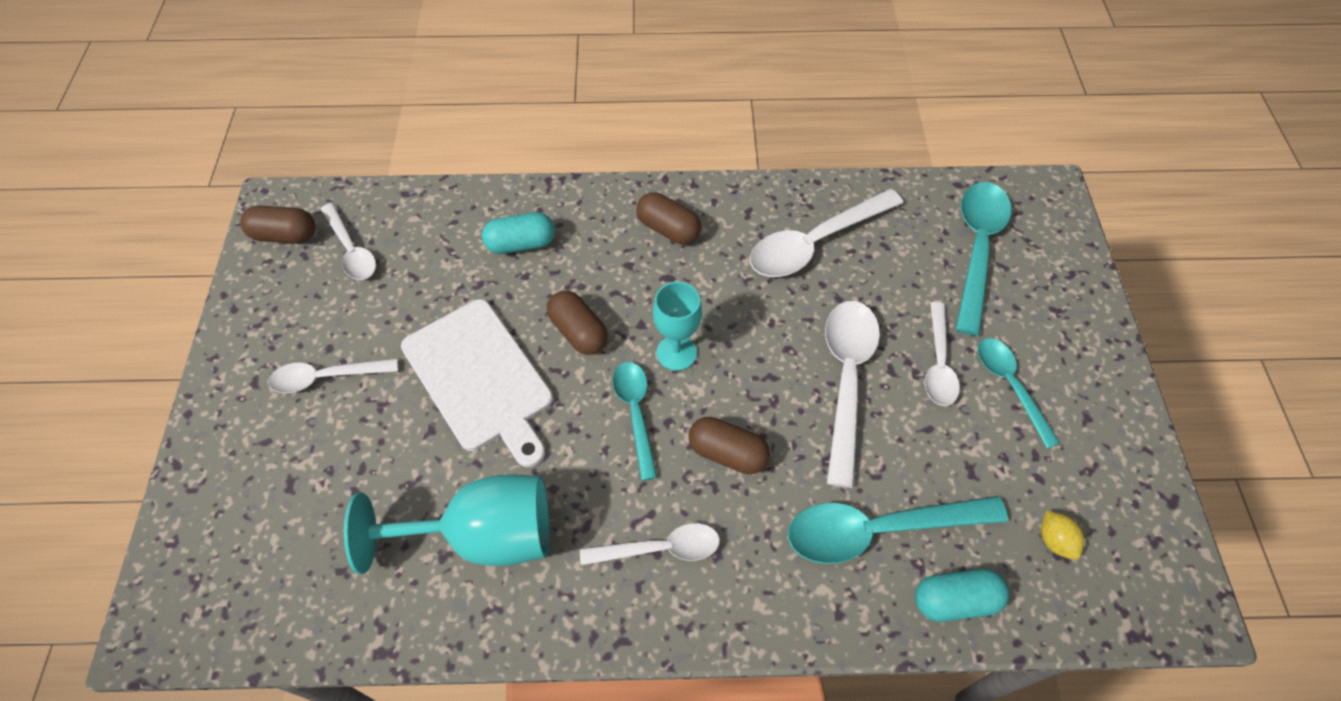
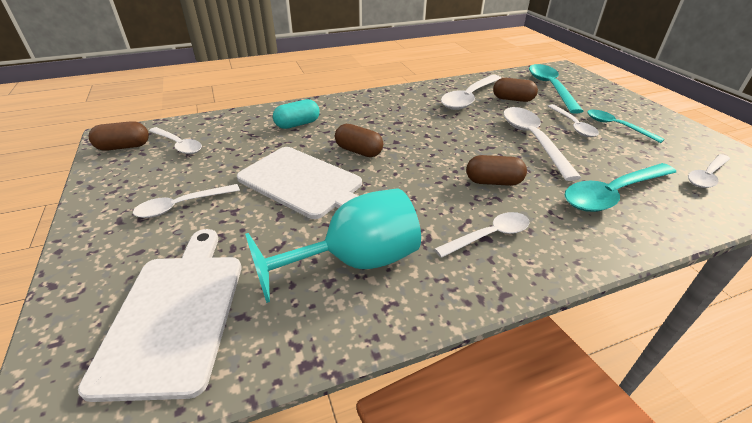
camera: 20 degrees left, 20 degrees down
turquoise spoon [613,362,657,481] -> none
brown capsule [636,192,701,244] -> brown capsule moved to [493,78,538,102]
turquoise goblet [653,282,702,371] -> none
turquoise capsule [915,569,1009,622] -> none
yellow lemon [1041,511,1084,560] -> white spoon [688,154,730,188]
none -> white cutting board [78,229,241,402]

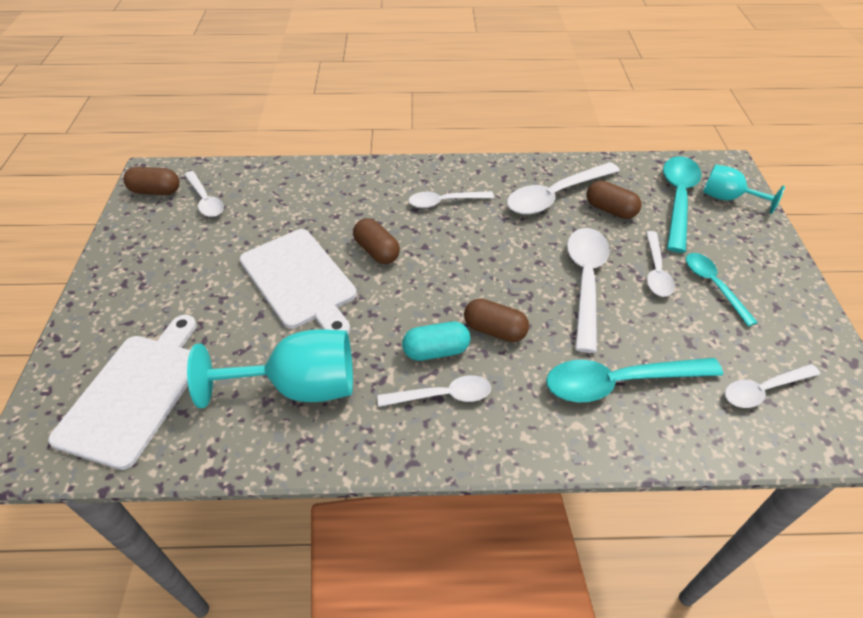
camera: 20 degrees right, 10 degrees up
white spoon [133,184,240,218] -> white spoon moved to [408,191,494,208]
turquoise capsule [273,99,320,129] -> turquoise capsule moved to [402,322,471,361]
none -> turquoise goblet [703,164,785,214]

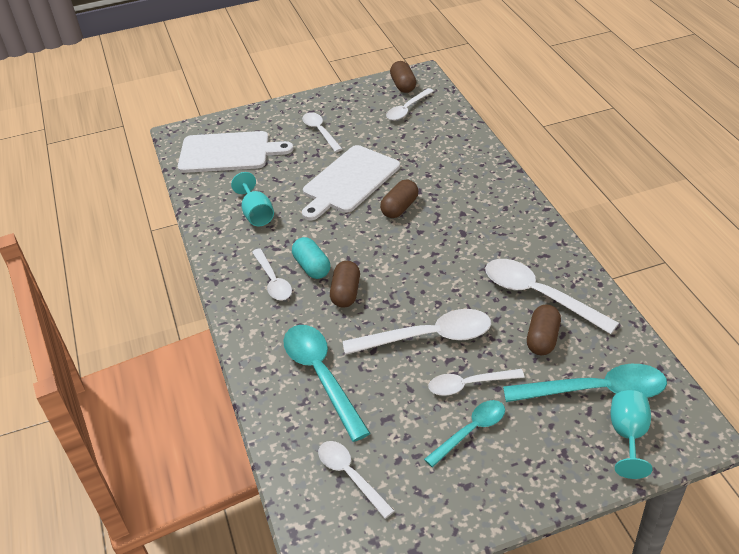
camera: 75 degrees right, 5 degrees down
turquoise goblet [187,329,353,408] -> turquoise goblet [231,172,274,226], size x0.60
white spoon [408,191,494,208] -> white spoon moved to [302,112,342,152]

